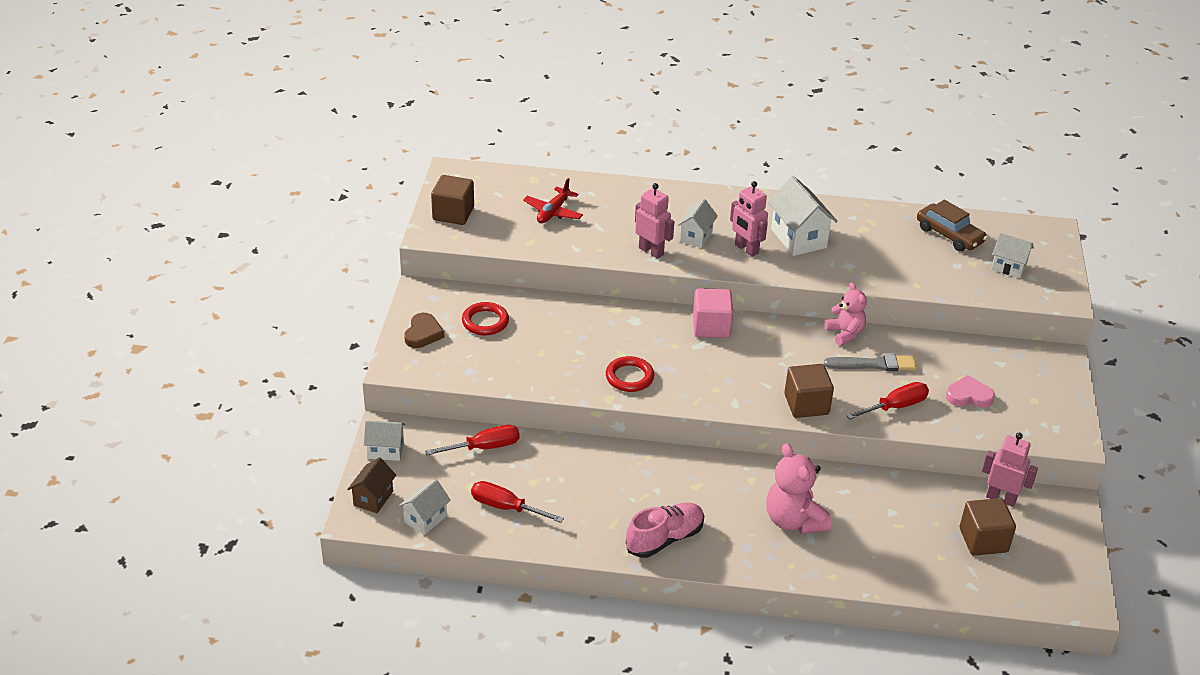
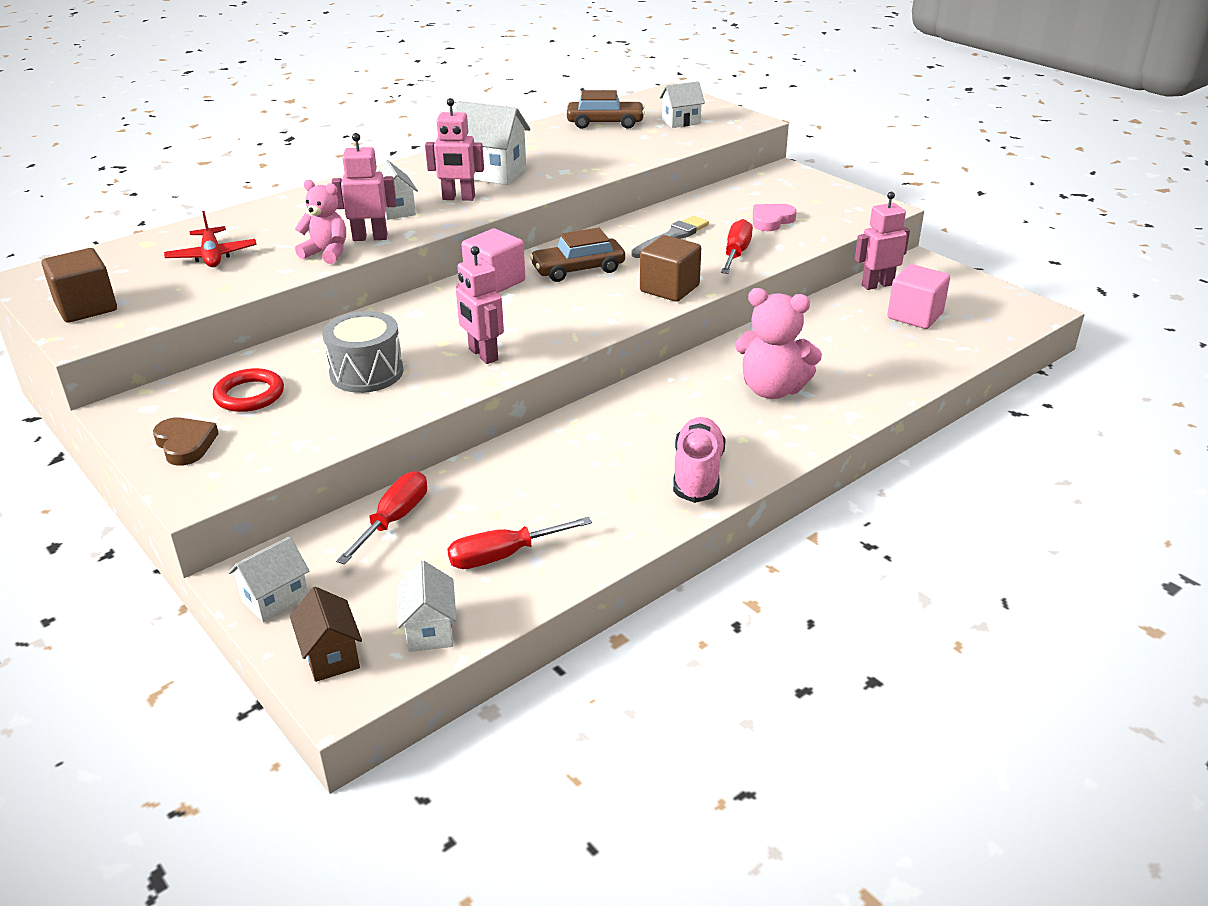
camera: 45 degrees left, 5 degrees down
red ring [606,356,654,392] -> pink robot [456,246,504,364]
pink teddy bear [825,282,867,346] -> pink teddy bear moved to [295,180,346,264]
brown cube [960,498,1016,556] -> pink cube [887,264,950,329]
none -> grey drum [322,311,403,393]
none -> brown car [530,228,625,282]

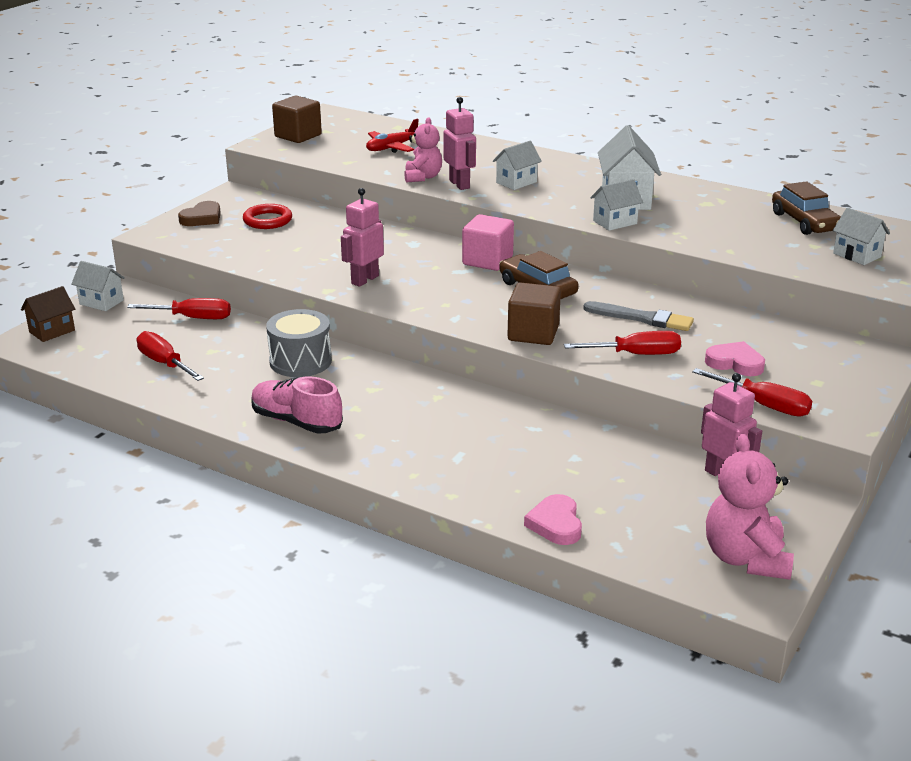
camera: 70 degrees right, 5 degrees down
grey drum [322,311,403,393] -> grey drum moved to [266,309,332,377]
white house [397,560,456,652] -> white house moved to [590,179,643,231]
pink robot [425,98,484,201] -> none
pink shoe [673,417,726,503] -> pink shoe turned 135 degrees counterclockwise [251,377,343,433]
pink teddy bear [735,288,822,399] -> pink teddy bear moved to [706,434,794,580]
pink cube [887,264,950,329] -> none
none -> pink heart [524,494,582,545]
none -> red screwdriver [692,368,812,417]

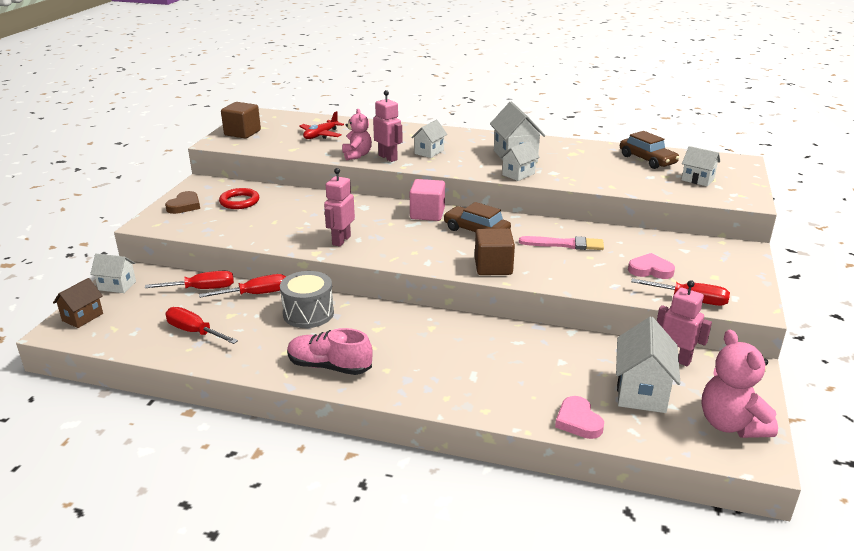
camera: 15 degrees left, 0 degrees up
red screwdriver [564,331,681,355] -> red screwdriver moved to [199,274,286,298]
grey brush [583,301,694,331] -> pink brush [519,236,604,250]
none -> white house [616,317,681,413]

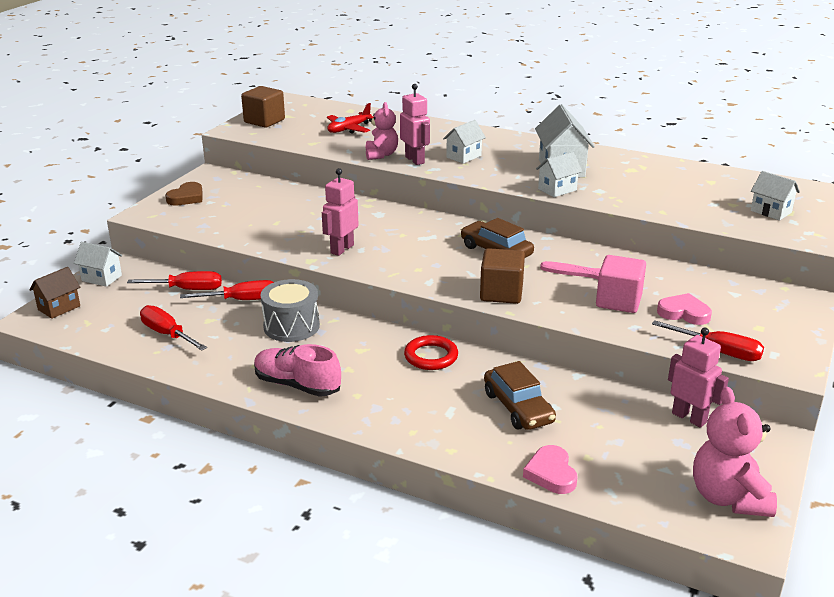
camera: 10 degrees right, 0 degrees up
red ring [219,188,259,209] -> red ring moved to [404,335,458,370]
pink cube [410,179,445,221] -> pink cube moved to [596,255,646,313]
white house [616,317,681,413] -> none
brown car [620,131,680,169] -> brown car moved to [484,361,556,430]

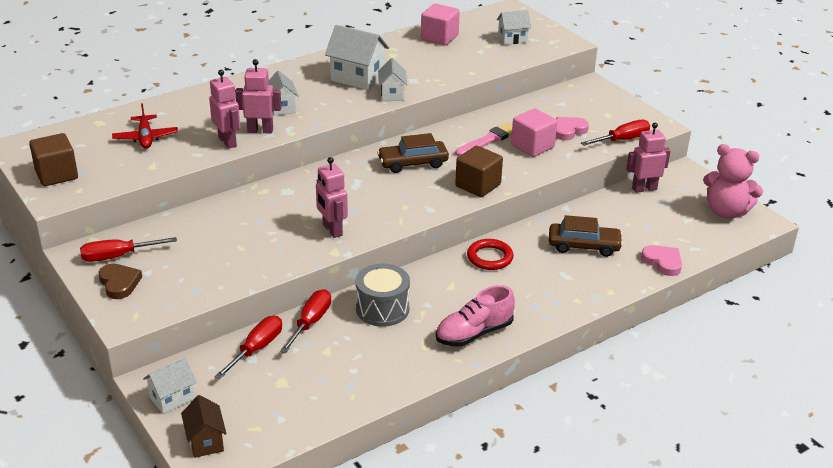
camera: 60 degrees left, 5 degrees up
red screwdriver [140,305,207,351] -> red screwdriver moved to [80,237,177,262]
pink teddy bear [366,102,398,160] -> pink robot [209,70,240,149]
pink heart [523,445,577,494] -> pink heart turned 150 degrees counterclockwise [641,245,682,276]
none -> pink cube [421,4,460,45]

